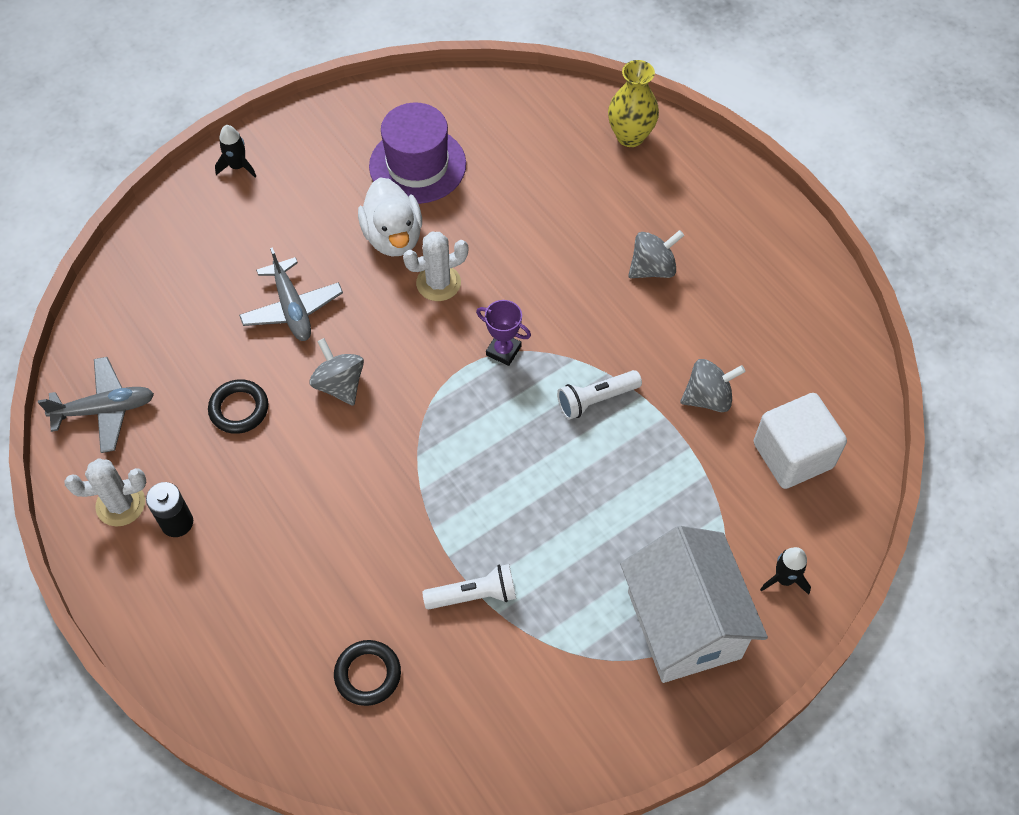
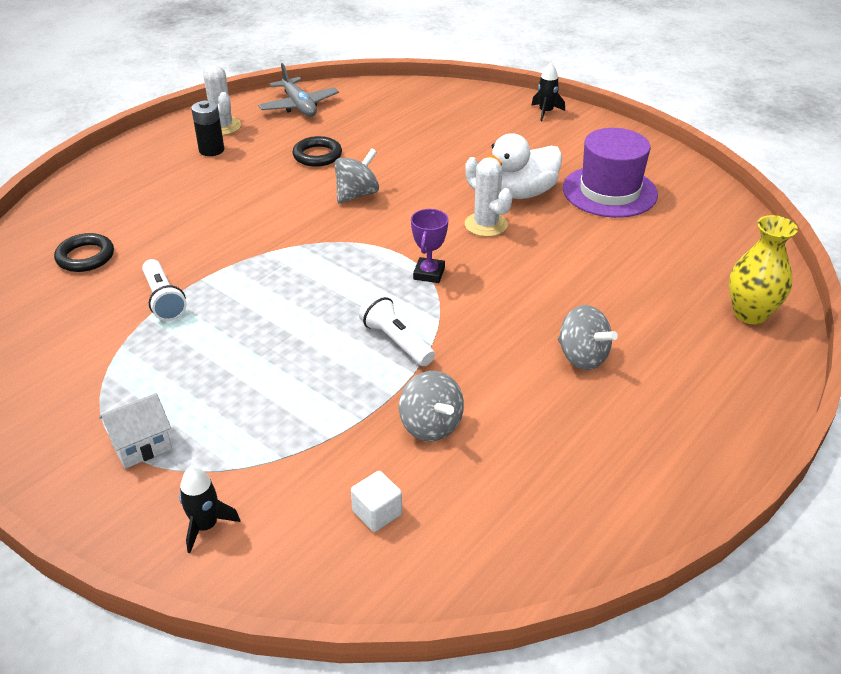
camera: 75 degrees right, 20 degrees down
grey plane [239,247,343,341] -> none
white house [620,526,768,683] -> white house [99,393,172,469], size x0.44
white cube [754,393,847,489] -> white cube [351,471,402,532], size x0.48

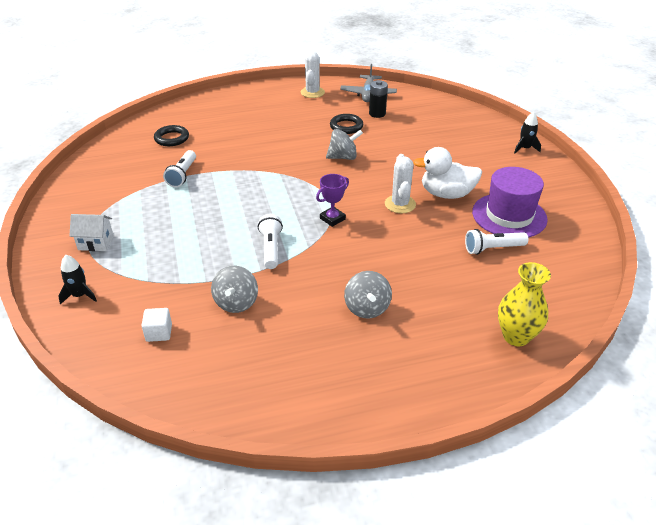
camera: 35 degrees right, 0 degrees up
black battery [191,101,224,156] -> black battery moved to [369,80,388,118]
none -> white flashlight [465,229,529,255]

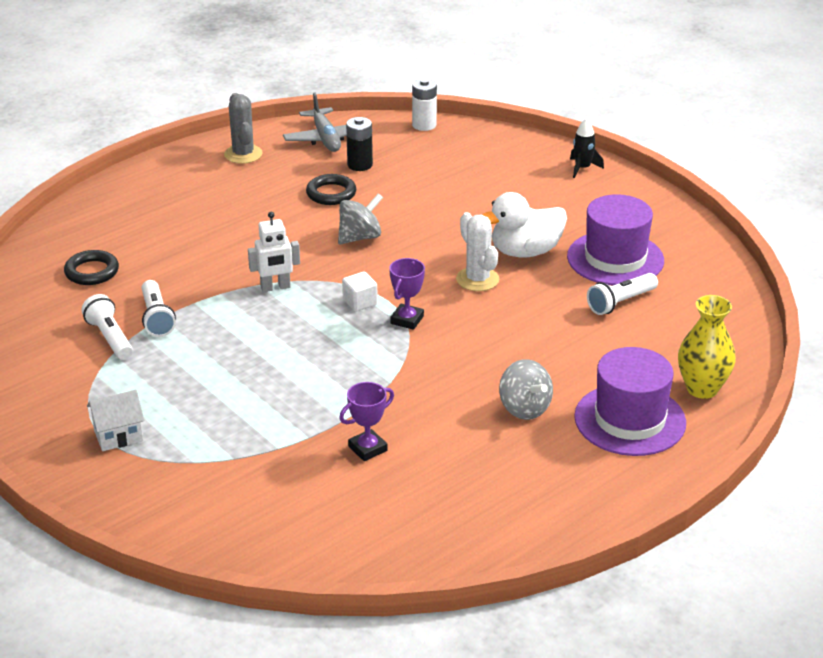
camera: 25 degrees left, 5 degrees down
black rocket [58,255,97,305] -> none
white cube [142,308,172,342] -> white cube moved to [342,272,378,311]
grey spinning top [211,266,258,313] -> purple trophy [339,382,394,461]
white flashlight [258,214,283,269] -> white flashlight moved to [81,294,133,360]
white cactus [301,51,325,98] -> grey cactus [224,93,263,164]
none -> white robot [248,212,300,292]
none -> white battery [412,79,437,131]
none -> purple hat [574,347,686,456]

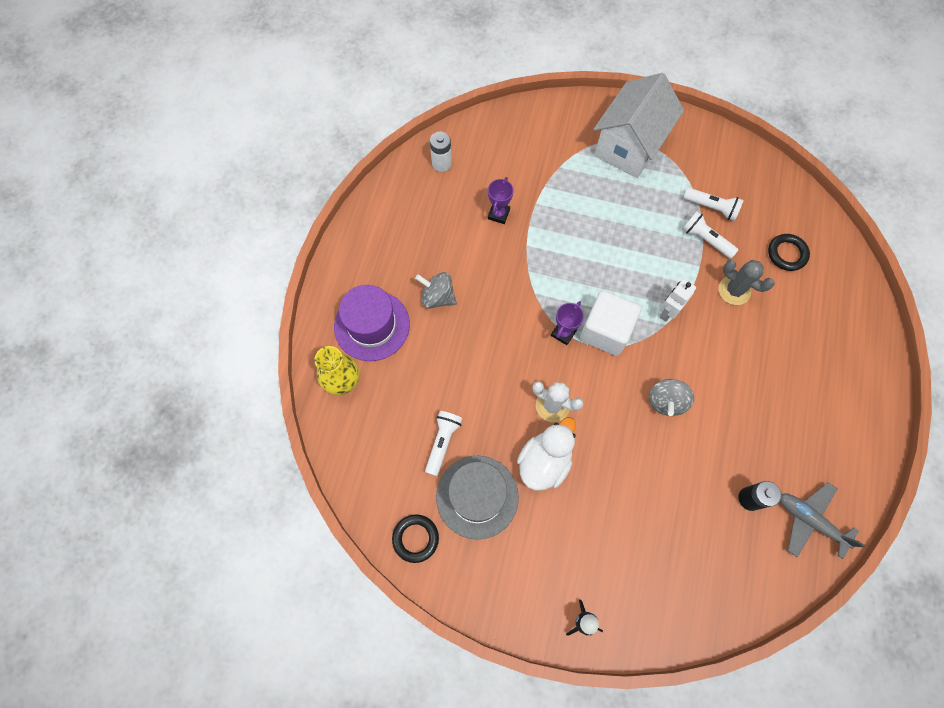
camera: 145 degrees right, 35 degrees up
white house [87,390,144,451] -> white house [594,73,684,178], size x2.27
grey cactus [224,93,263,164] -> grey cactus moved to [718,260,775,305]
black ring [306,174,356,205] -> black ring moved to [392,514,439,563]
white cube [342,272,378,311] -> white cube [580,291,641,356], size x2.10
purple trophy [389,258,425,330] -> purple trophy turned 45 degrees clockwise [551,301,584,345]
white battery [412,79,437,131] -> white battery moved to [430,132,452,172]
purple hat [567,194,664,285] -> grey hat [436,456,519,540]

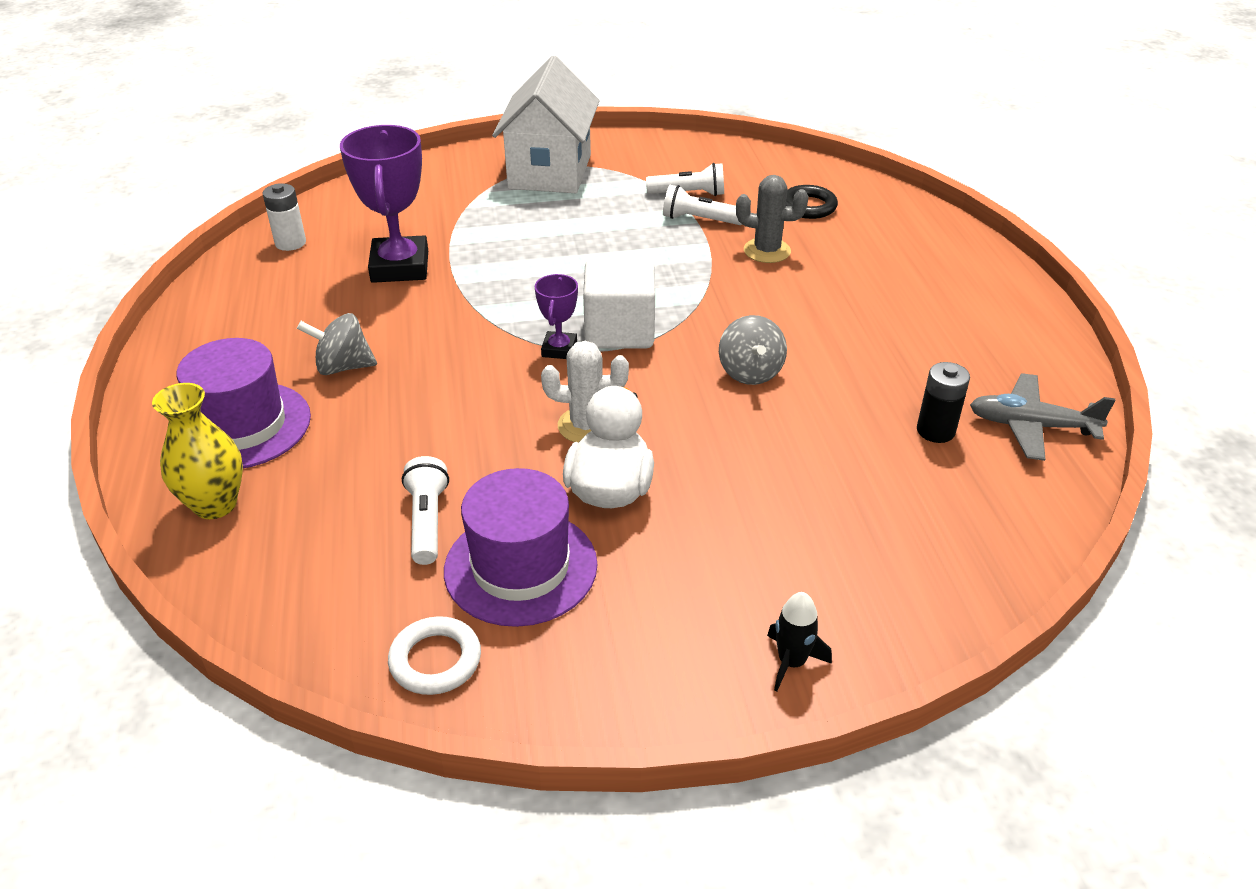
camera: 25 degrees left, 30 degrees down
black ring [392,514,439,563] -> white ring [388,616,481,695]
grey hat [436,456,519,540] -> purple hat [444,468,598,627]
purple trophy [488,177,514,224] -> purple trophy [340,125,428,283], size x1.96
white robot [660,279,696,322] -> none

